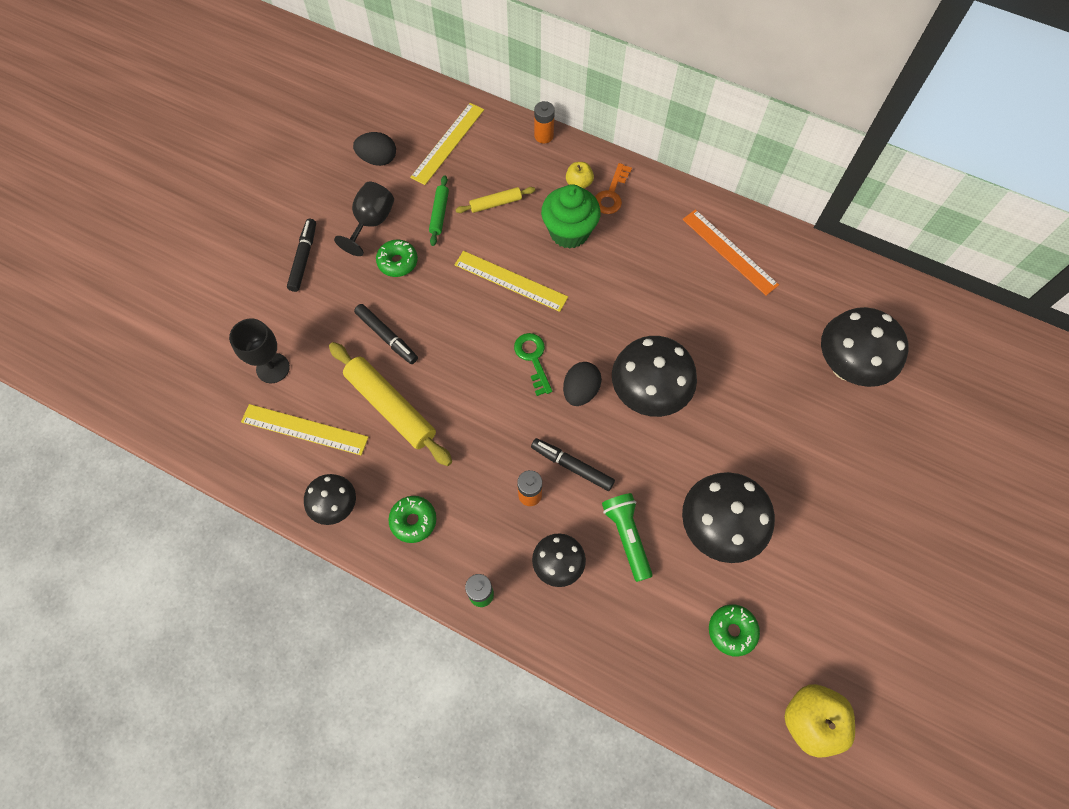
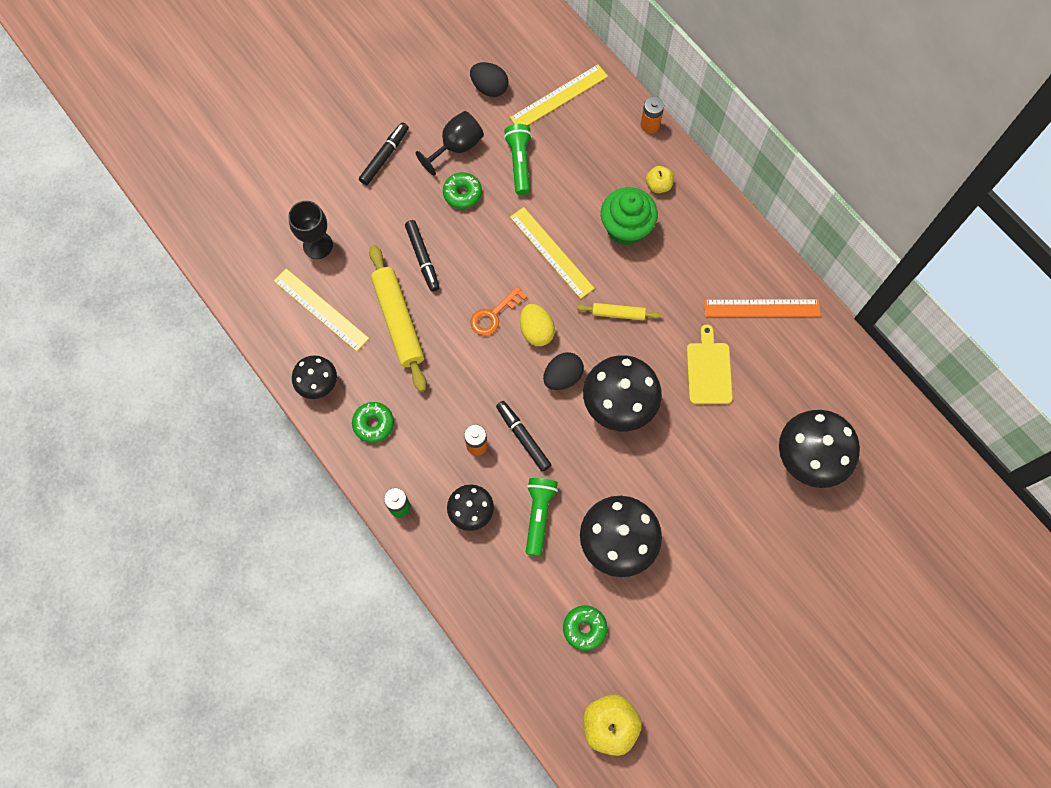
camera: 25 degrees right, 5 degrees up
green rolling pin [429,175,449,246] -> green flashlight [504,124,532,195]
yellow rolling pin [455,187,535,213] -> yellow rolling pin moved to [577,303,661,320]
green key [514,333,552,396] -> yellow egg [520,304,555,346]
orange key [595,163,632,214] -> orange key moved to [470,286,527,336]
orange ruler [682,209,779,296] -> orange ruler turned 75 degrees counterclockwise [704,299,821,317]
none -> yellow cutting board [687,324,733,404]

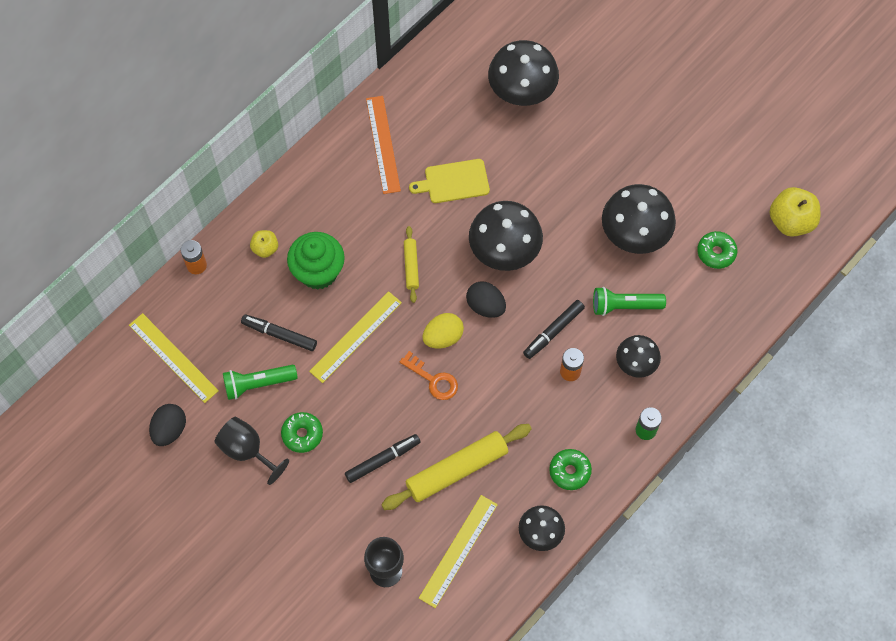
camera: 100 degrees left, 5 degrees down
black marker [359,122,409,185] -> black marker moved to [241,314,317,351]

